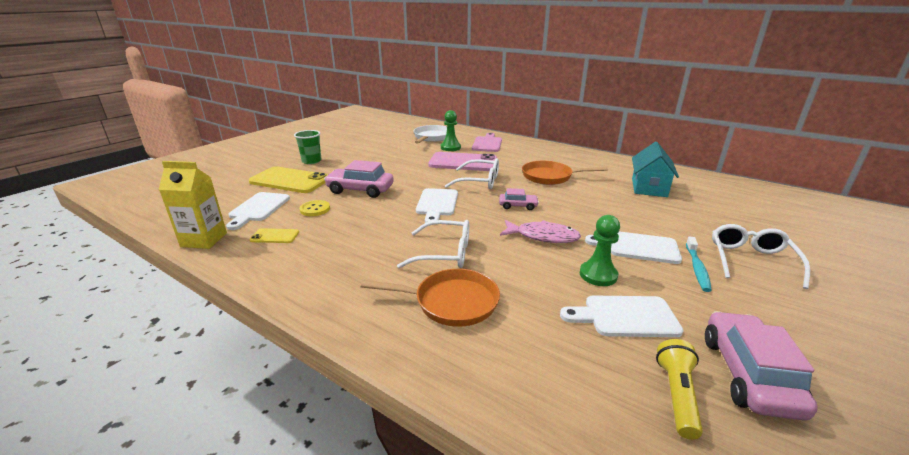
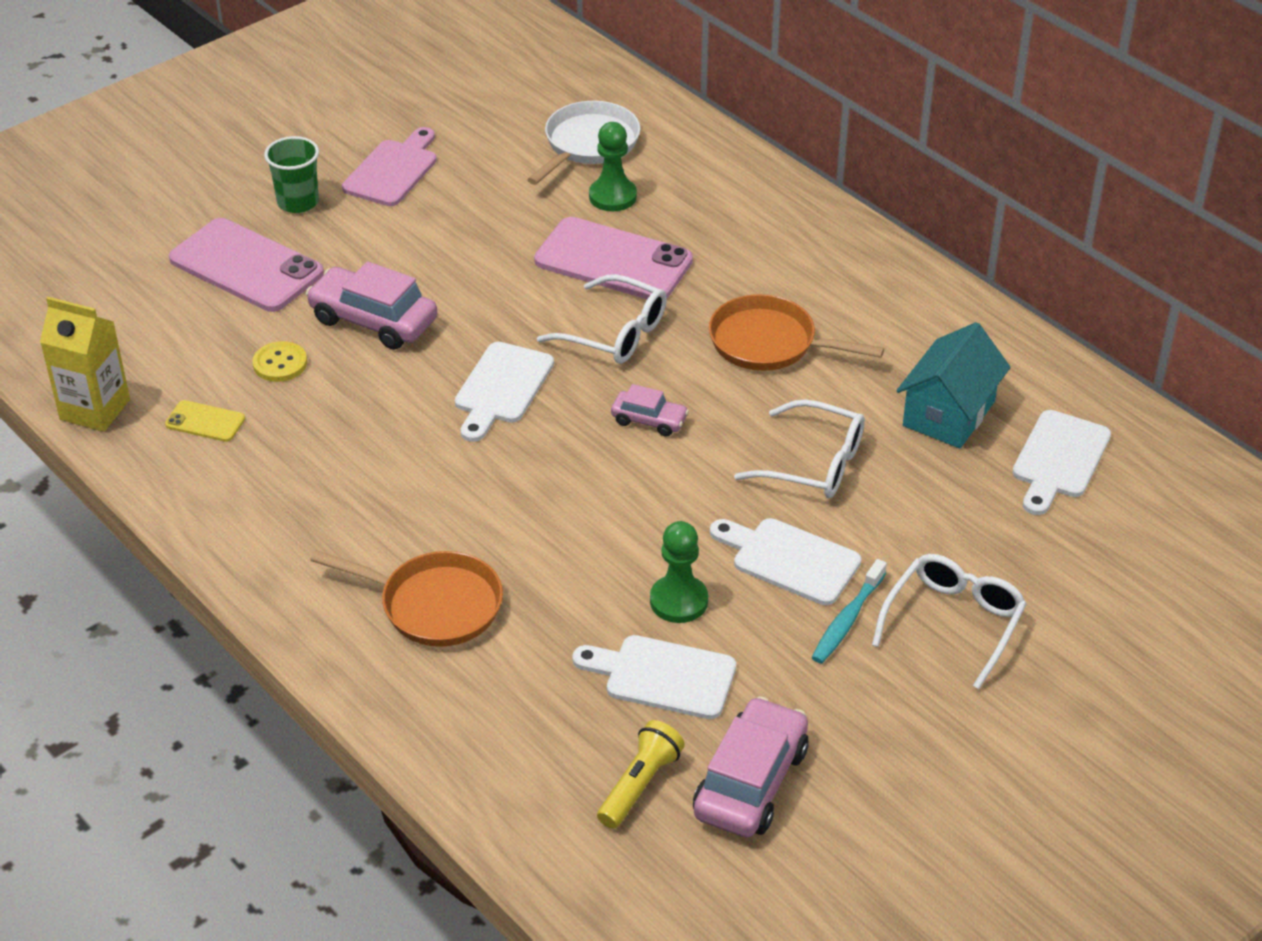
camera: 15 degrees right, 15 degrees up
white cutting board [226,192,290,230] -> white cutting board moved to [1012,410,1111,515]
yellow phone [249,166,328,193] -> pink phone [169,218,324,312]
white glasses [397,220,469,268] -> white glasses moved to [734,399,865,498]
pink cutting board [472,133,502,152] -> pink cutting board moved to [342,127,437,206]
pink fish [500,220,581,243] -> none

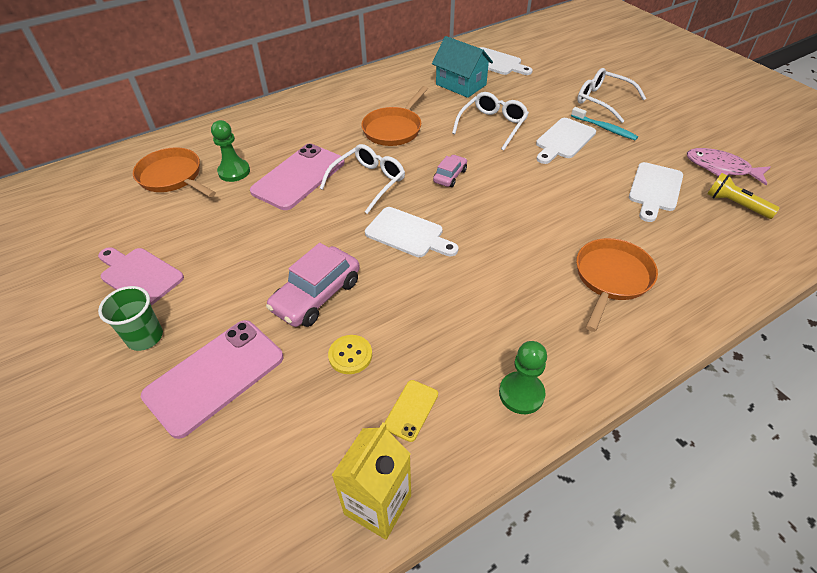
camera: 80 degrees left, 5 degrees up
white pan [527,101,641,185] -> orange pan [133,147,216,197]
green pawn [650,521,708,623] -> green pawn moved to [499,341,547,414]
pink car [693,696,809,837] -> pink fish [687,148,771,186]

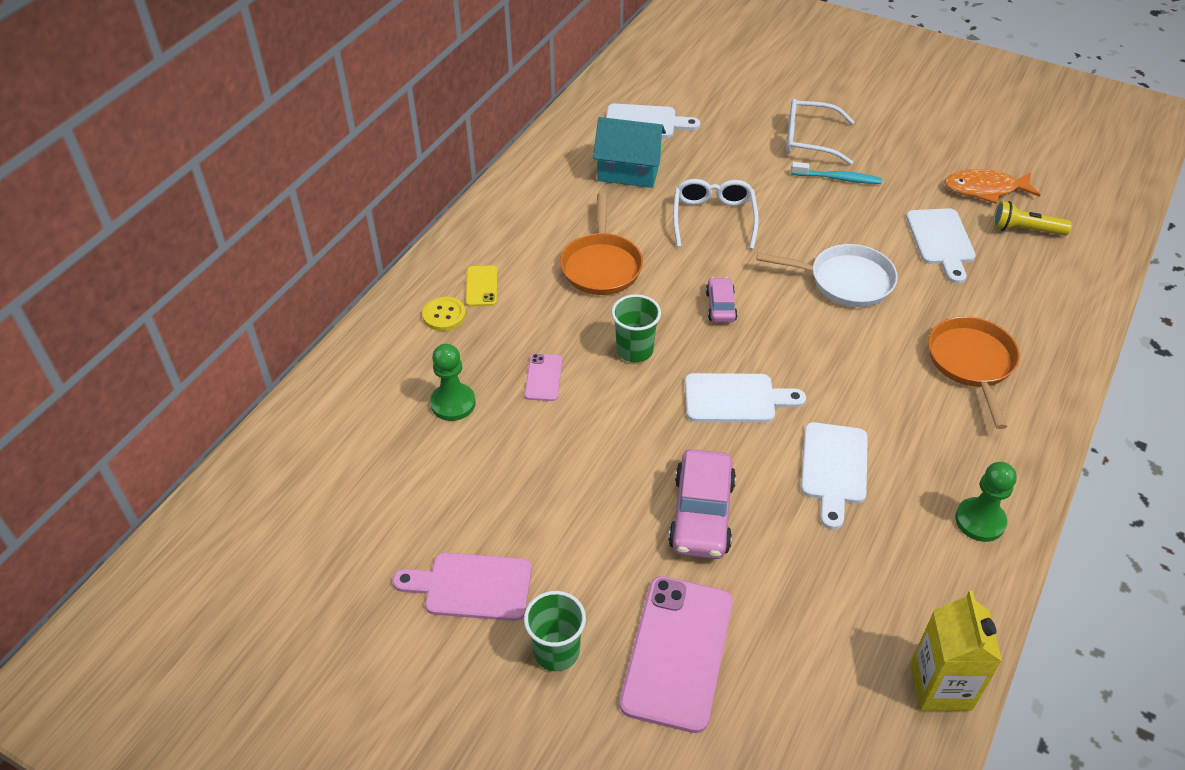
camera: 30 degrees left, 0 degrees up
orange pan [133,147,216,197] -> none
pink phone [250,144,345,210] -> pink phone [524,354,563,401], size x0.46
white glasses [320,144,405,214] -> green cup [611,294,661,362]
yellow button [328,335,372,374] -> yellow button moved to [422,297,466,331]
yellow phone [384,380,438,442] -> yellow phone moved to [466,265,497,306]
white cutting board [536,118,596,164] -> white cutting board moved to [801,422,868,530]
pink fish [687,148,771,186] -> orange fish [944,169,1040,204]
none -> white pan [756,244,898,307]

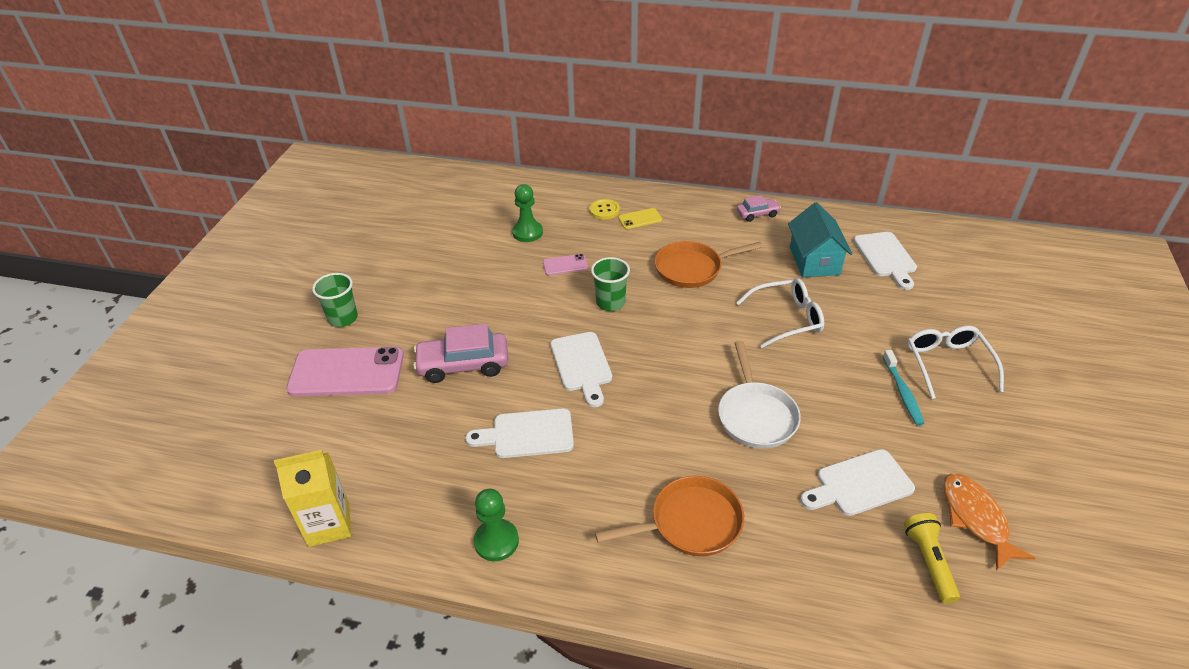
camera: 75 degrees right, 5 degrees down
pink cutting board [393,553,532,621] -> none
pink car [706,277,738,322] -> pink car moved to [737,195,781,222]

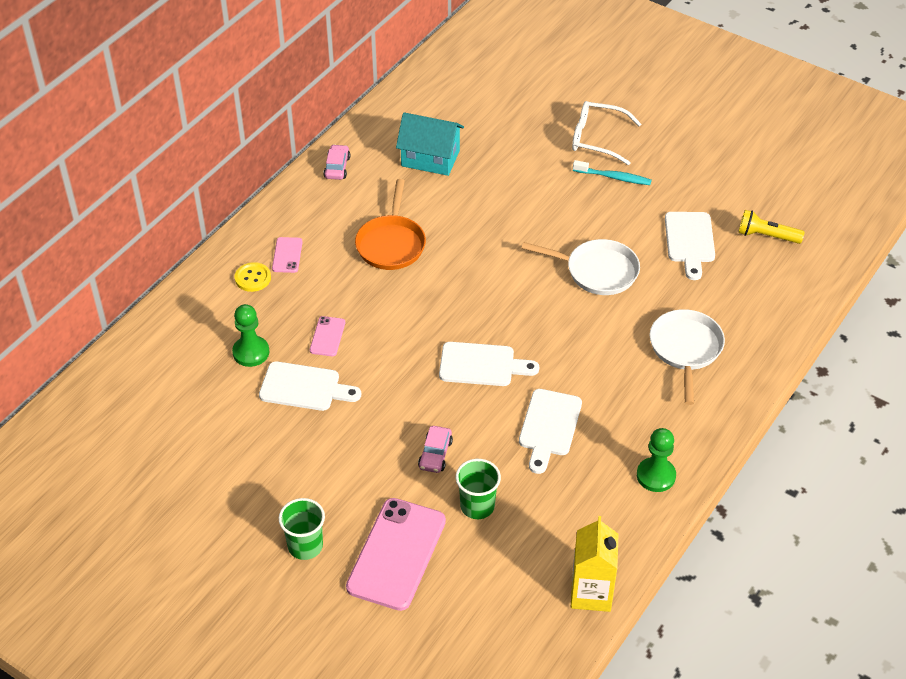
camera: 70 degrees left, 5 degrees up
pink car [413,323,508,383] -> pink car [418,426,453,473], size x0.55
green cup [591,257,630,311] -> green cup moved to [455,459,501,519]
orange pan [595,476,744,556] -> white pan [650,309,725,405]
yellow phone [618,208,662,229] -> pink phone [272,237,302,273]
white glasses [736,278,824,348] -> none
white cutting board [853,232,917,290] -> white cutting board moved to [259,361,361,411]
orange fish [943,474,1035,571] -> none

